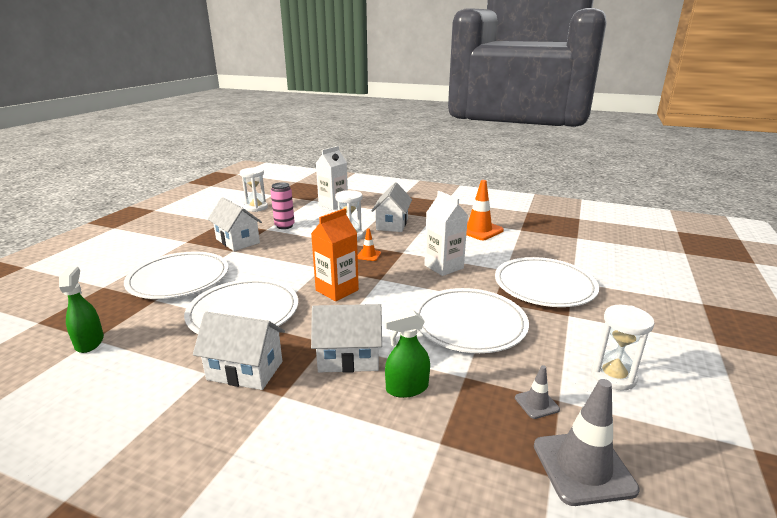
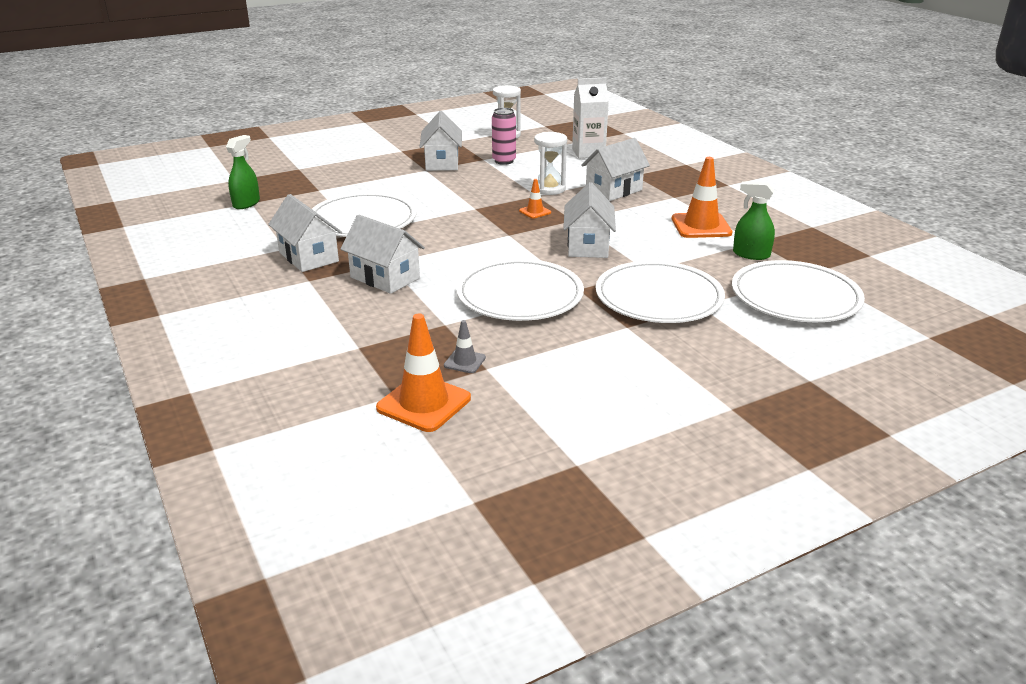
camera: 40 degrees right, 5 degrees up
white plate [124,252,228,299] -> white plate moved to [732,260,865,322]
orange carton [311,208,359,301] -> none
green spray bottle [384,310,430,398] -> green spray bottle moved to [733,181,775,260]
white carton [424,191,468,276] -> white house [563,182,616,258]
grey traffic cone [534,379,639,506] -> orange traffic cone [376,314,471,432]
white hourglass [591,305,654,391] -> none

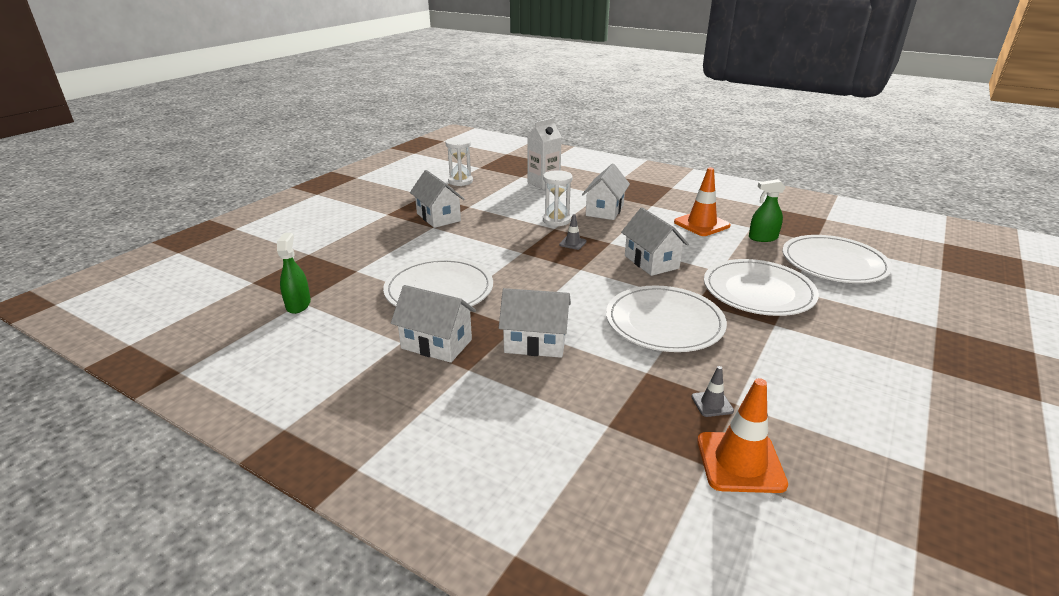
camera: 30 degrees left, 0 degrees up
pink can [492,108,516,165] -> none
orange traffic cone [519,179,551,219] -> grey traffic cone [559,214,587,250]

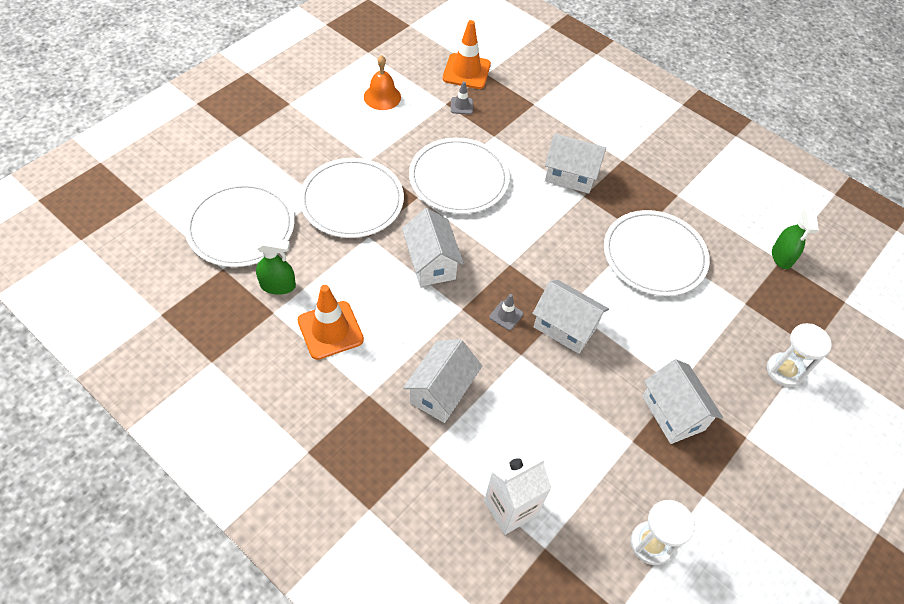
camera: 175 degrees left, 25 degrees up
white house [391,285,476,363] -> white house moved to [532,280,609,354]
white hourglass [543,170,573,227] -> white hourglass moved to [767,323,832,387]
none -> orange bell [364,55,401,110]

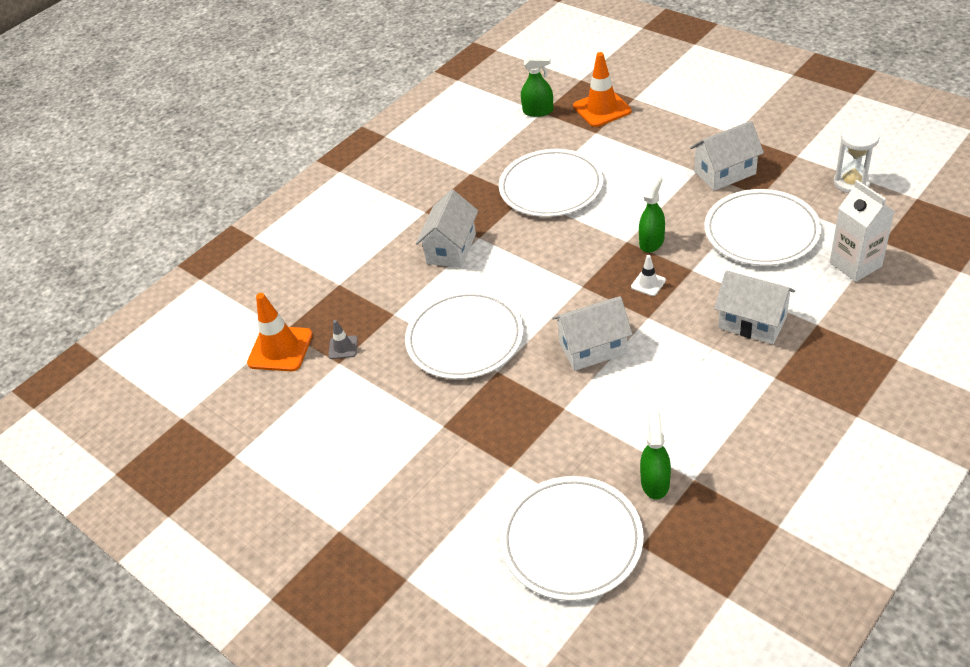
camera: 80 degrees left, 10 degrees down
orange traffic cone [297,285,364,360] -> orange traffic cone moved to [573,52,632,127]
white plate [299,158,404,238] -> white plate moved to [704,189,821,266]
orange bell [364,55,401,110] -> none
grey traffic cone [489,294,523,330] -> white traffic cone [631,255,666,296]
white house [532,280,609,354] -> green spray bottle [639,175,665,253]
white hourglass [767,323,832,387] -> none

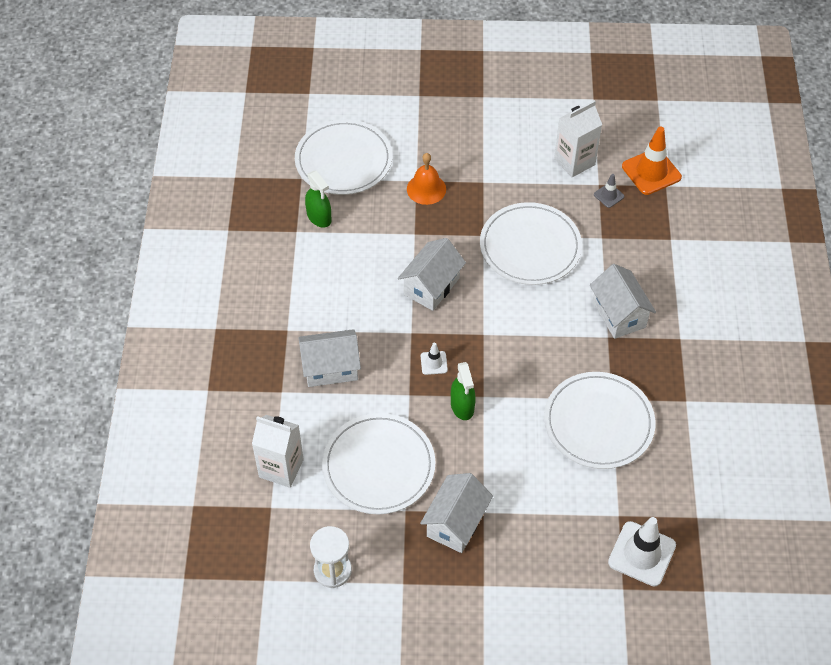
camera: 135 degrees right, 10 degrees up
green spray bottle [521,55,554,117] -> none
orange traffic cone [573,52,632,127] -> white traffic cone [608,517,676,586]
none -> orange bell [407,153,446,205]
none -> white carton [554,100,602,177]

